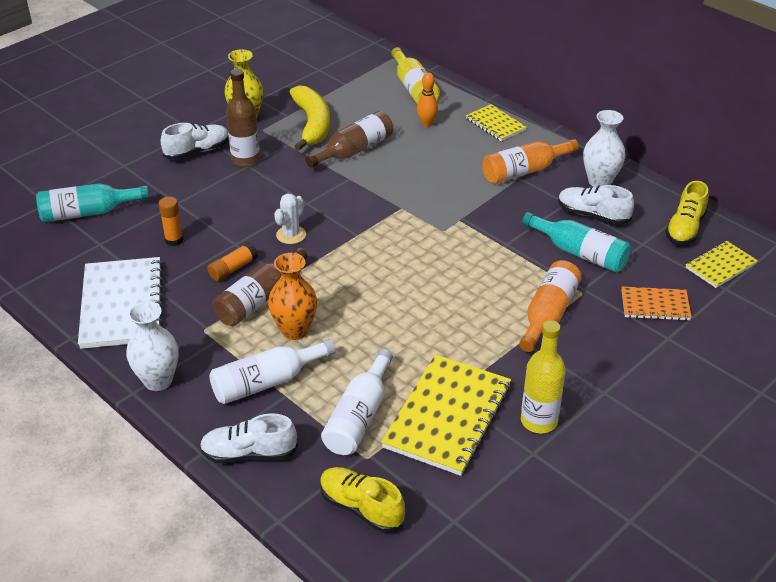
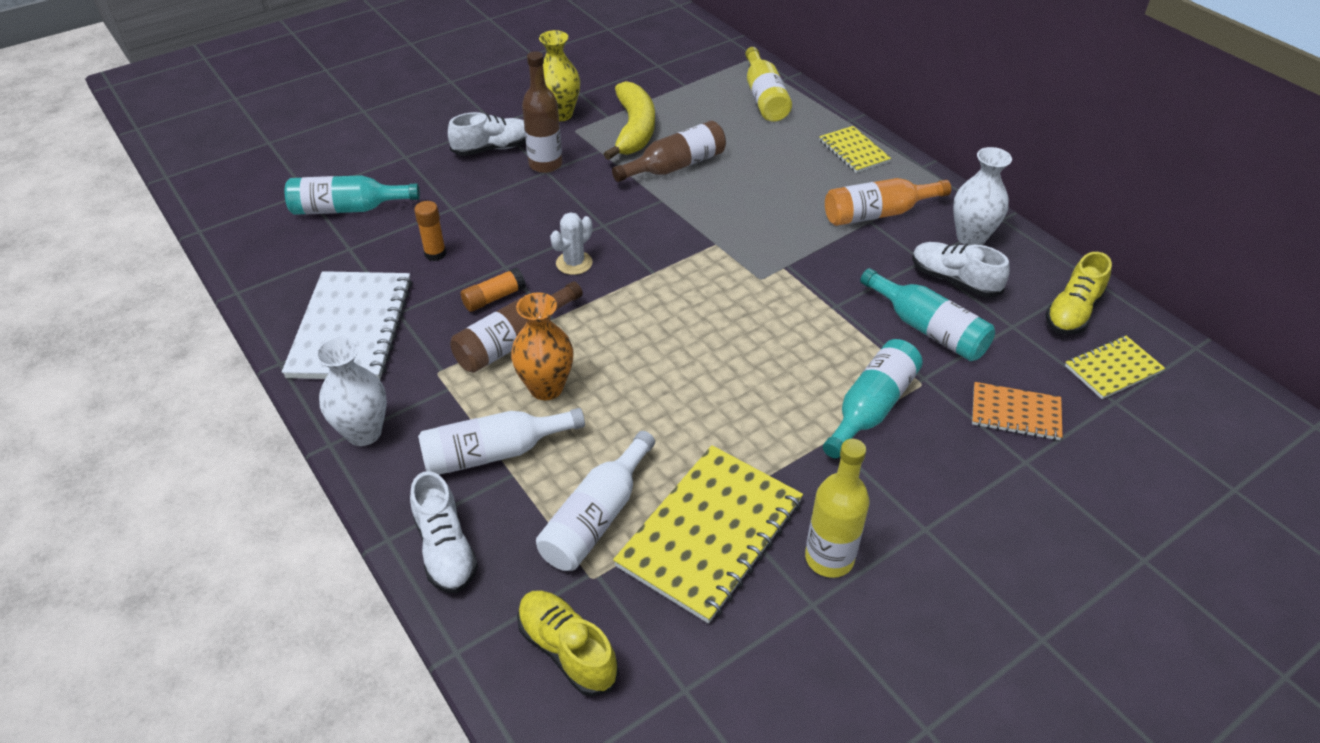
camera: 10 degrees right, 5 degrees up
white shoe [200,413,298,463] -> white shoe turned 120 degrees counterclockwise [410,471,478,593]
orange bowling pin [417,72,438,127] -> none
orange bottle [519,260,581,352] -> turquoise bottle [823,339,923,459]

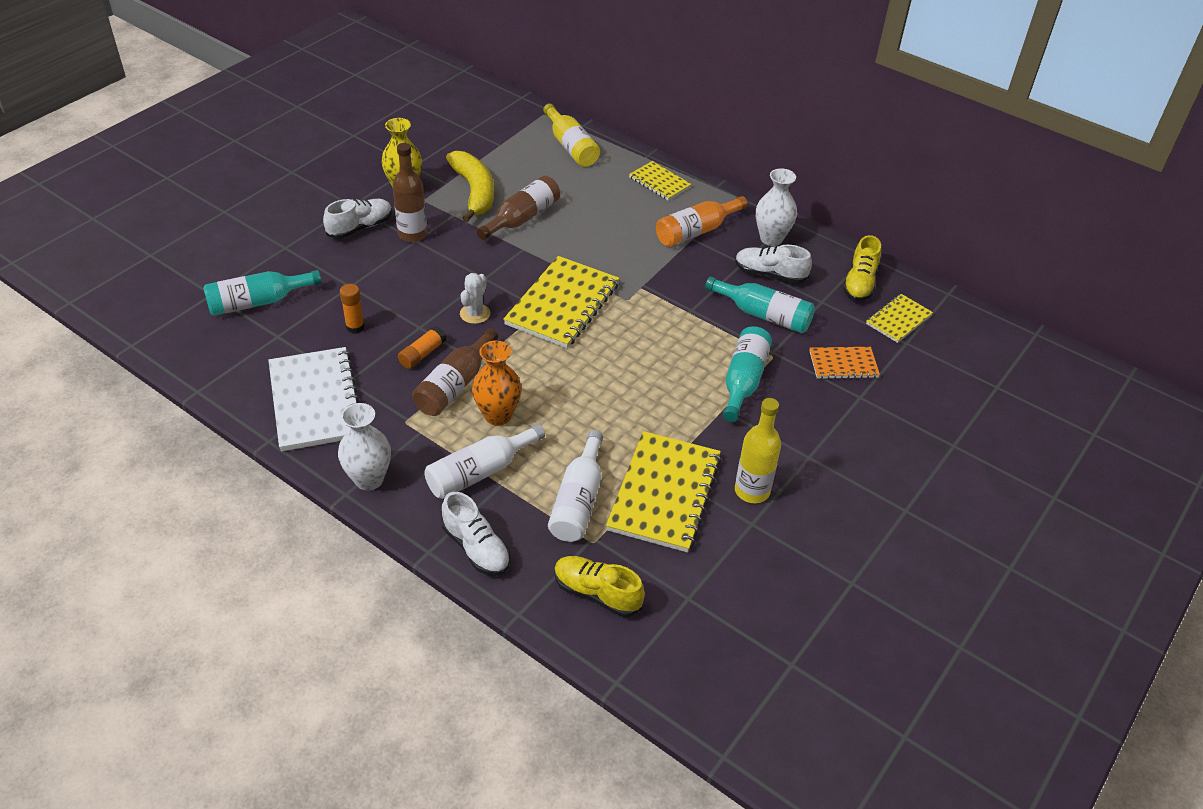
camera: 20 degrees left, 0 degrees up
none -> yellow notebook [503,256,620,348]

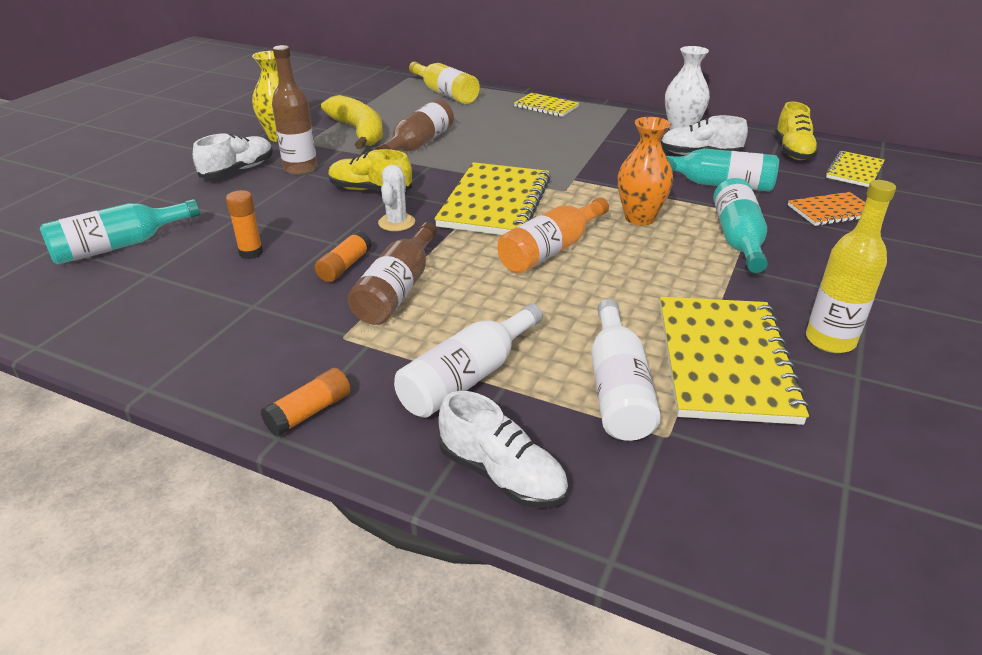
camera: 10 degrees left, 10 degrees down
white notebook [268,347,359,451] -> none
white vase [338,403,391,491] -> orange glue stick [261,368,351,437]
orange vase [472,341,522,426] -> orange vase moved to [618,117,673,225]
yellow shoe [554,556,645,617] -> yellow shoe moved to [328,149,412,191]
orange bottle [656,196,748,247] -> orange bottle moved to [497,197,609,273]

